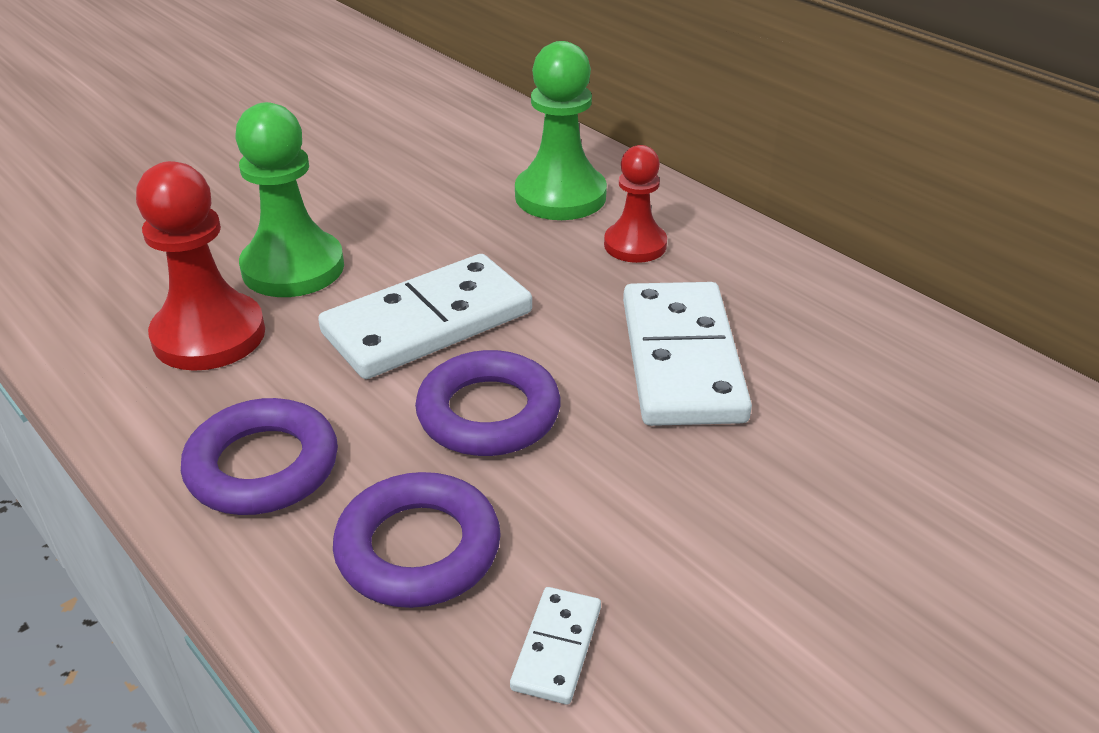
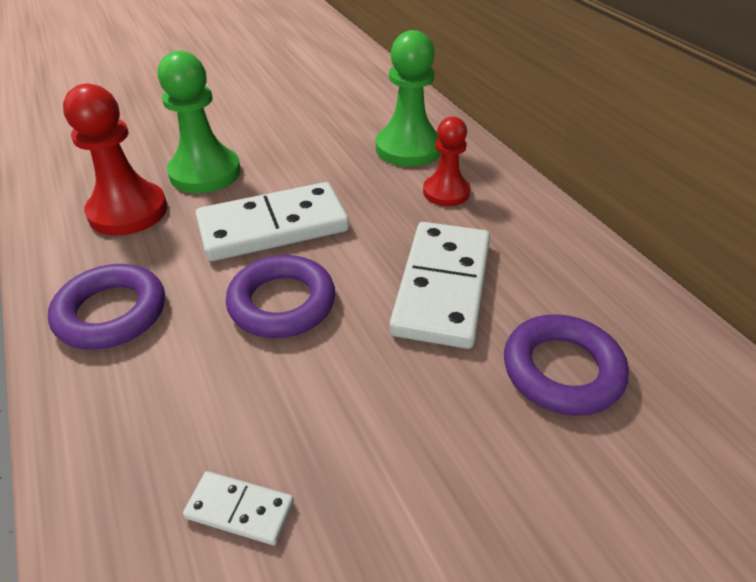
camera: 15 degrees right, 5 degrees up
purple ring [333,472,501,608] -> purple ring moved to [504,314,629,416]
white domino [510,587,601,704] -> white domino turned 75 degrees clockwise [183,471,294,545]

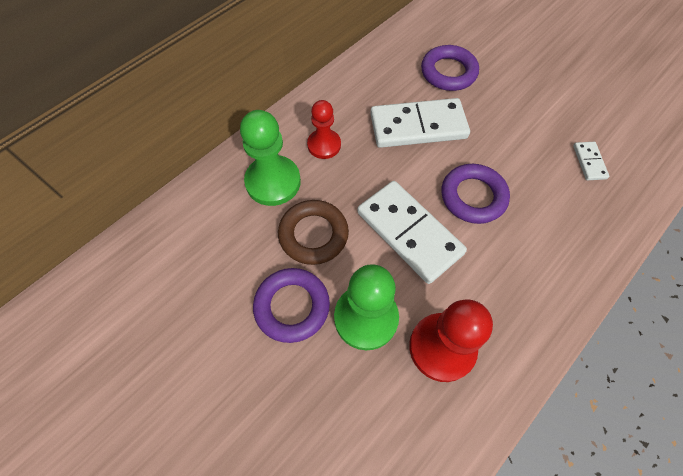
camera: 110 degrees left, 20 degrees up
purple ring [48,264,165,350] -> purple ring moved to [253,268,330,343]
none -> brown ring [278,200,349,265]

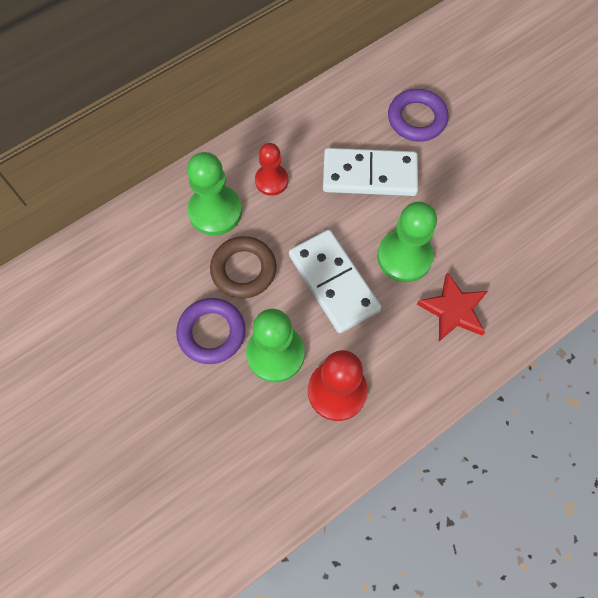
camera: 10 degrees right, 5 degrees up
purple ring [441,164,510,224] -> green pawn [377,202,437,282]
white domino [573,142,609,180] -> none
none -> red star [417,272,488,341]

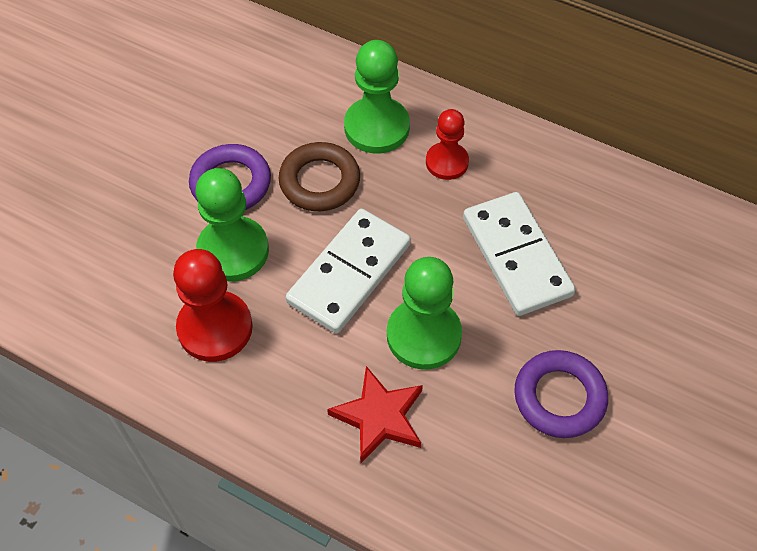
camera: 65 degrees right, 10 degrees down
purple ring [388,89,449,142] -> purple ring moved to [514,350,608,438]

